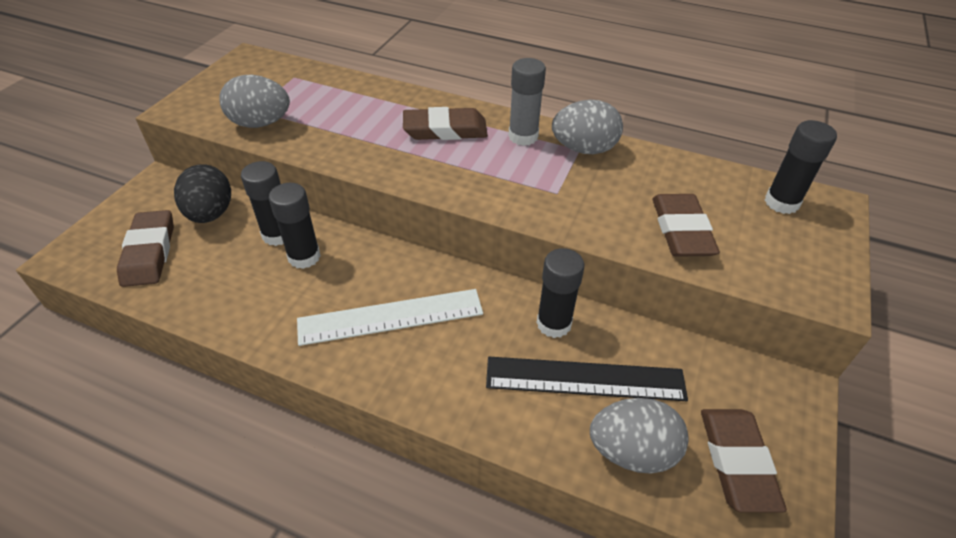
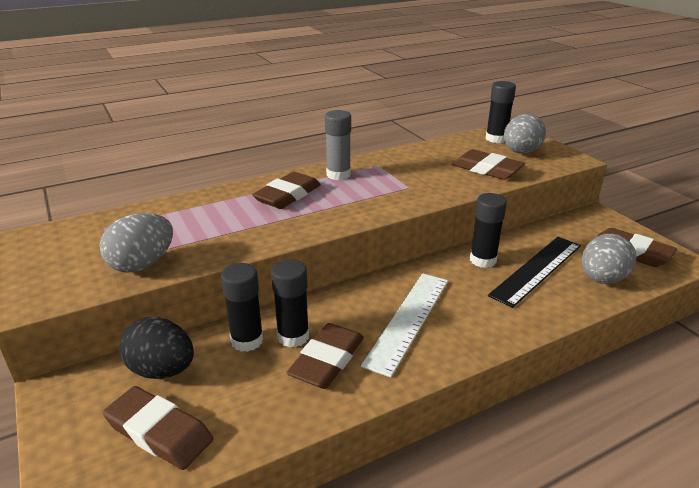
camera: 50 degrees left, 15 degrees down
grey egg [552,100,623,154] -> grey egg moved to [504,114,546,154]
none -> brown eraser [286,323,364,389]

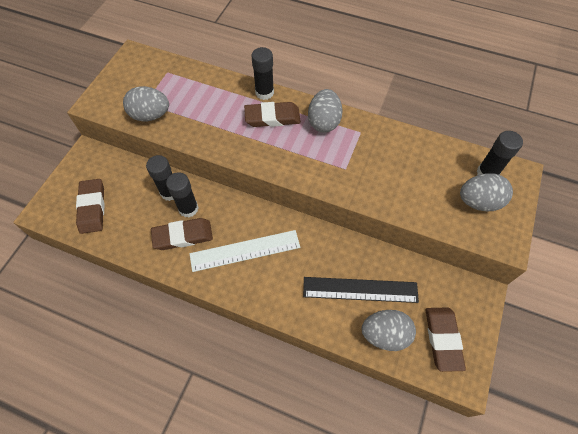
camera: 50 degrees right, 30 degrees up
black egg [119,317,194,379] -> none
grey glue stick [325,110,351,180] -> grey egg [308,89,343,133]
brown eraser [452,149,525,180] -> none
black glue stick [470,193,507,268] -> black glue stick moved to [252,47,274,100]

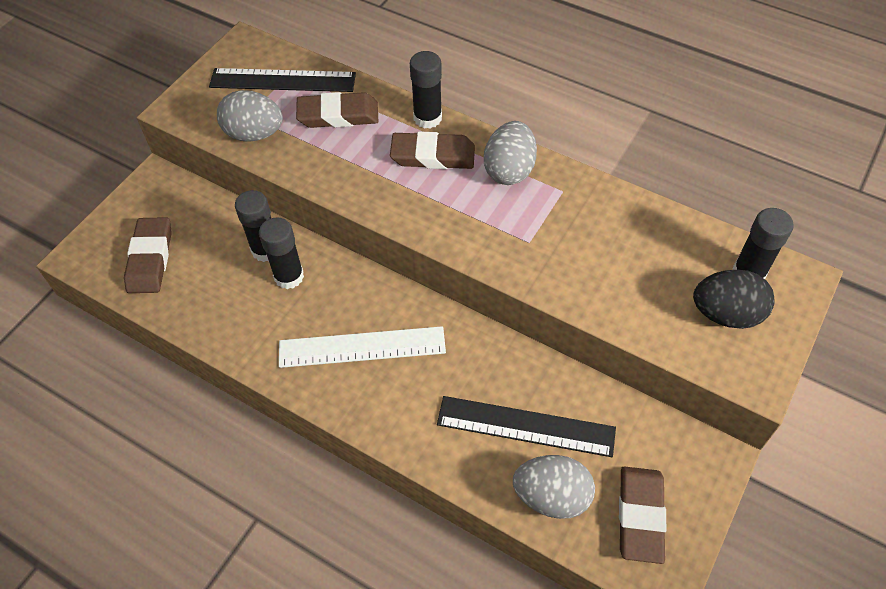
camera: 10 degrees right, 5 degrees down
brown eraser [151,218,213,250] -> brown eraser moved to [296,92,379,128]
grey egg [460,173,513,211] -> black egg [693,270,775,329]
none -> black ruler [209,68,356,92]

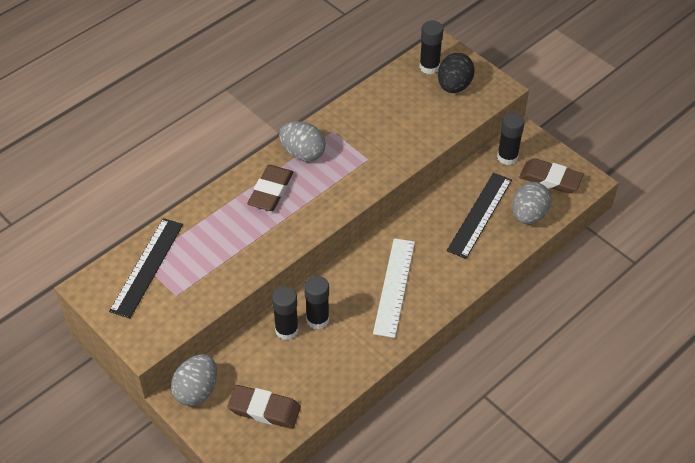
camera: 75 degrees left, 5 degrees down
grey egg [217,90,283,142] -> grey egg moved to [171,354,217,406]
brown eraser [296,92,379,128] -> none
black glue stick [410,51,442,129] -> black glue stick moved to [497,113,525,165]

